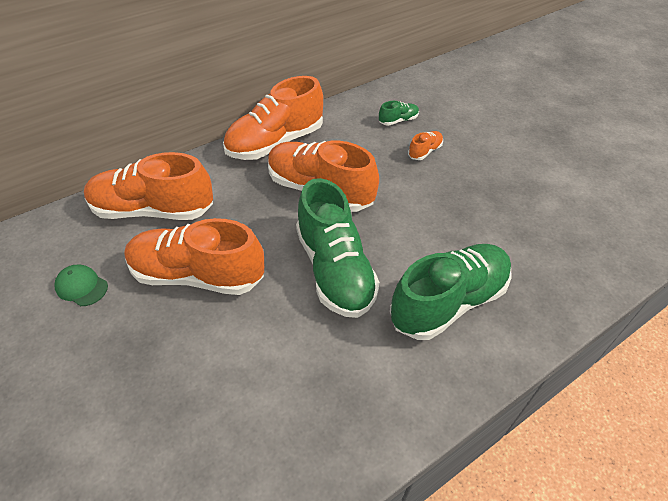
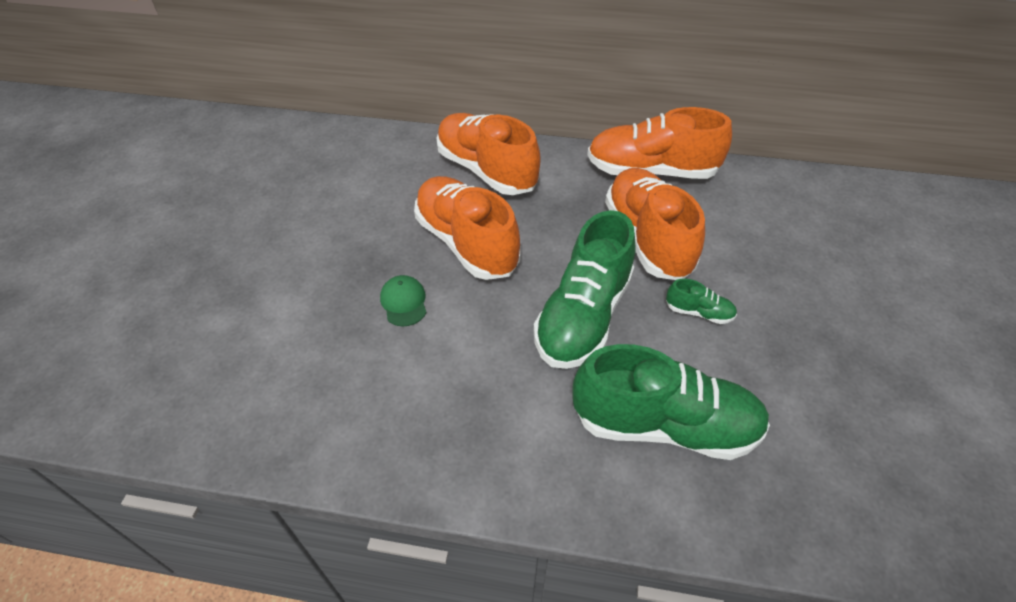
camera: 45 degrees right, 0 degrees up
green cap [54,265,108,306] -> green cap moved to [380,275,426,326]
green shoe [379,101,419,126] -> green shoe moved to [666,279,737,324]
orange shoe [408,131,443,160] -> none

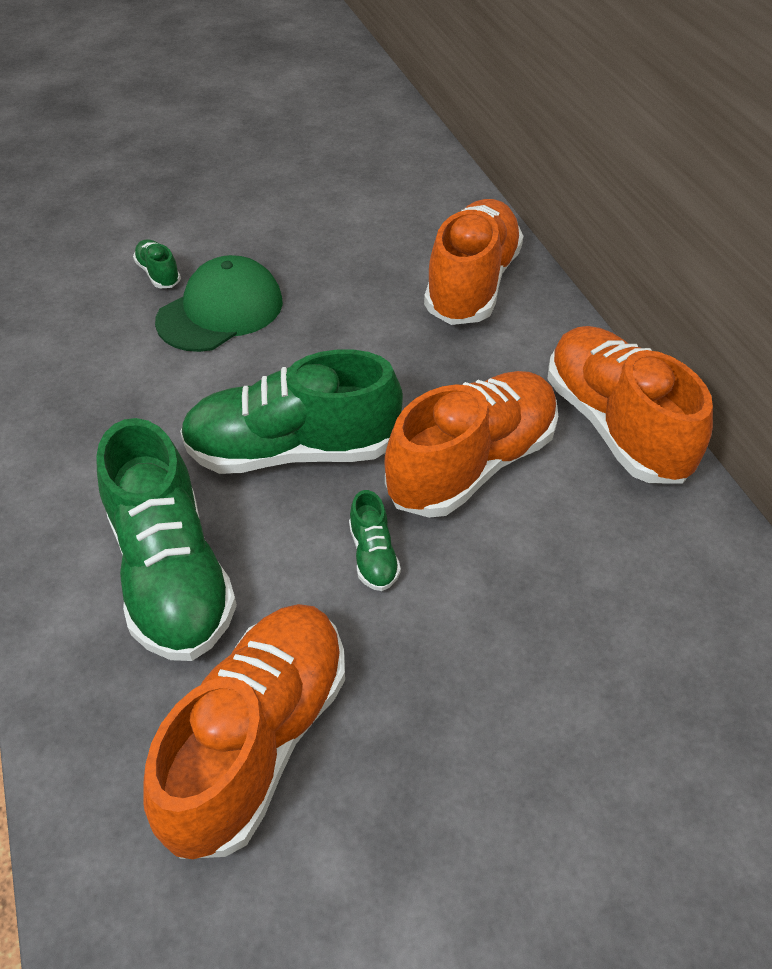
camera: 60 degrees right, 0 degrees up
green cap [380,275,426,326] -> green cap [155,255,283,352], size x1.89
orange shoe [414,176,520,280] -> orange shoe moved to [144,604,345,859]
none -> green shoe [133,239,181,289]

